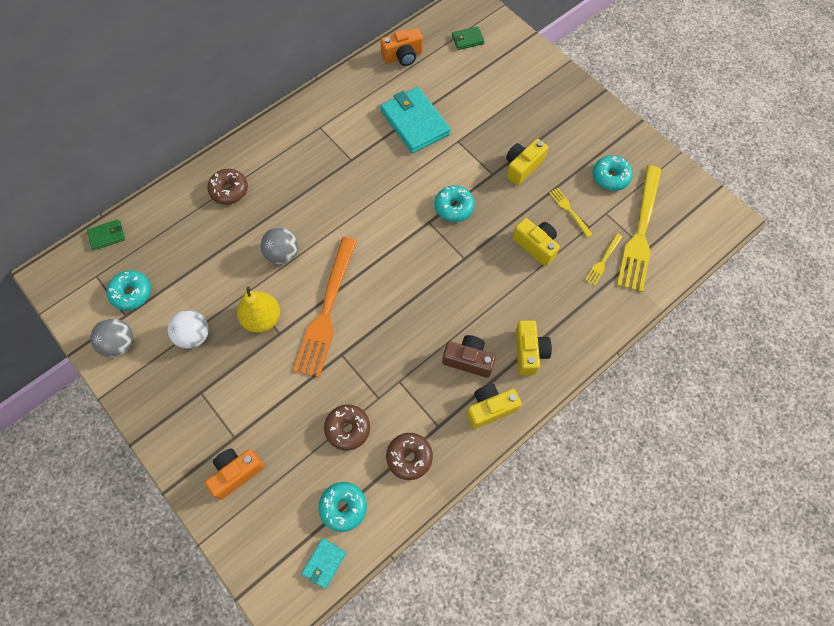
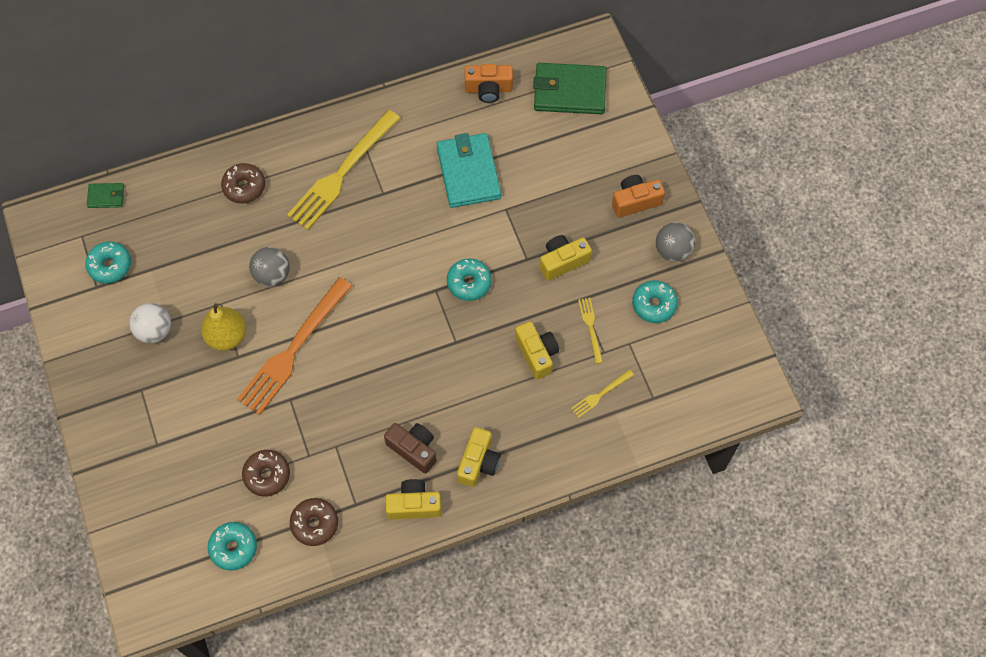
camera: 20 degrees right, 0 degrees up
grey ball [90,319,133,358] -> grey ball moved to [656,222,695,262]
orange camera [205,448,265,500] -> orange camera moved to [612,175,665,218]
turquoise wallet [301,538,346,589] -> none
green wallet [452,26,485,50] -> green wallet [533,63,606,114], size x2.08
yellow fork [617,165,661,292] -> yellow fork moved to [287,110,400,230]

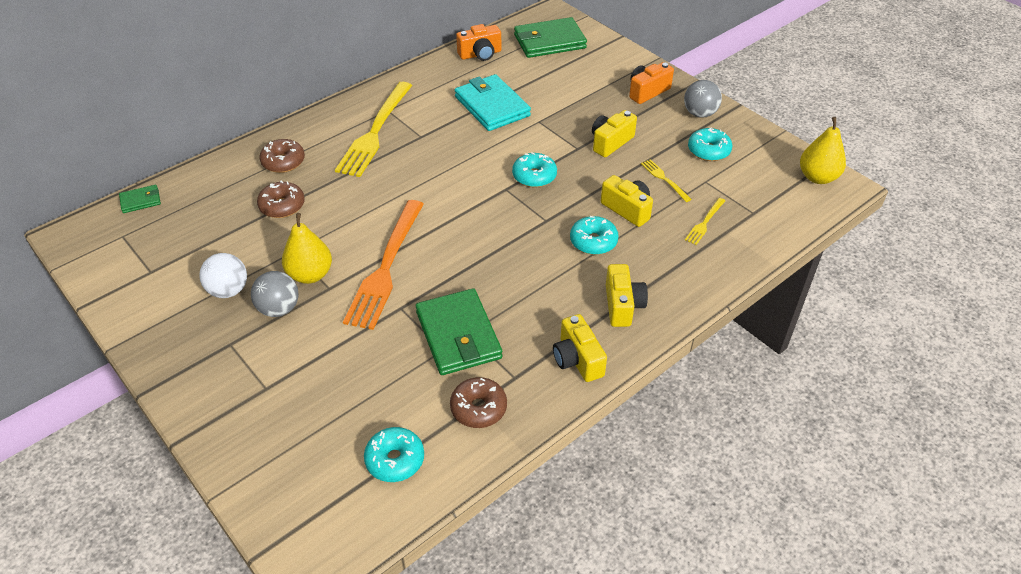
camera: 20 degrees left, 20 degrees down
turquoise donut [85,242,131,284] -> turquoise donut moved to [570,216,619,255]
brown donut [242,450,290,496] -> brown donut moved to [257,181,305,218]
grey ball [249,247,290,287] -> grey ball moved to [251,271,298,317]
brown camera [384,423,437,474] -> none
yellow camera [385,479,442,519] -> yellow camera turned 90 degrees counterclockwise [553,314,607,382]
none -> green wallet [416,288,502,375]
none -> yellow pear [800,117,846,184]

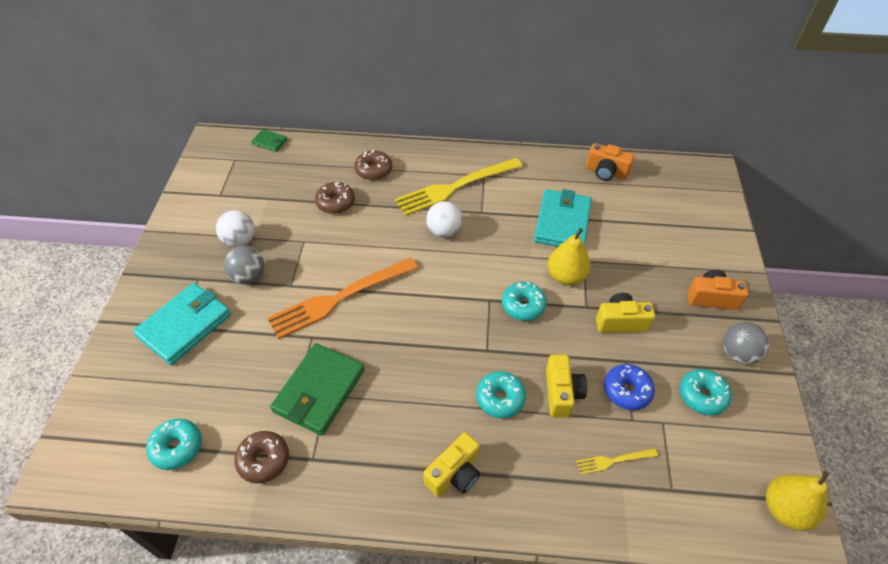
camera: 45 degrees right, 5 degrees up
yellow pear [282,213,332,284] -> yellow pear moved to [548,228,591,285]
green wallet [514,17,587,58] -> none
yellow camera [553,314,607,382] -> none
yellow fork [641,159,692,202] -> blue donut [604,364,655,410]
none -> turquoise wallet [133,283,231,365]
none -> white ball [426,201,463,238]

